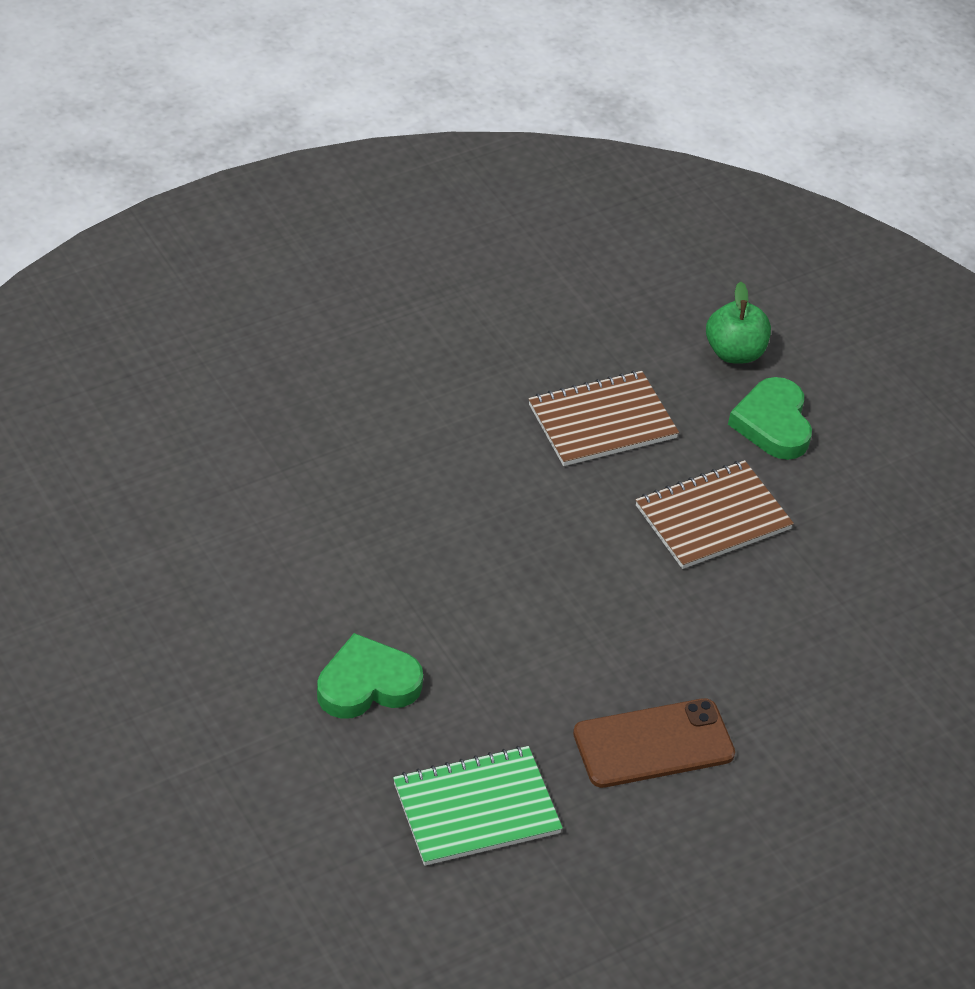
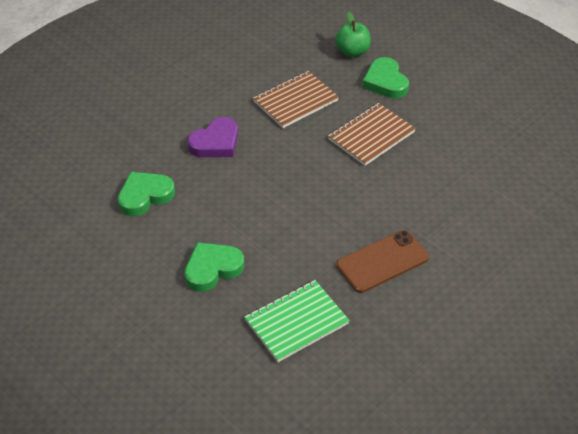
camera: 10 degrees left, 0 degrees up
none -> green heart [118,172,175,216]
none -> purple heart [187,117,238,157]

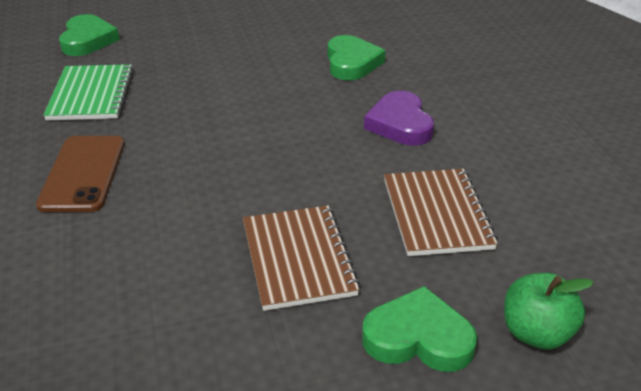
camera: 120 degrees right, 10 degrees down
green heart [184,242,244,292] -> green heart moved to [59,14,120,56]

